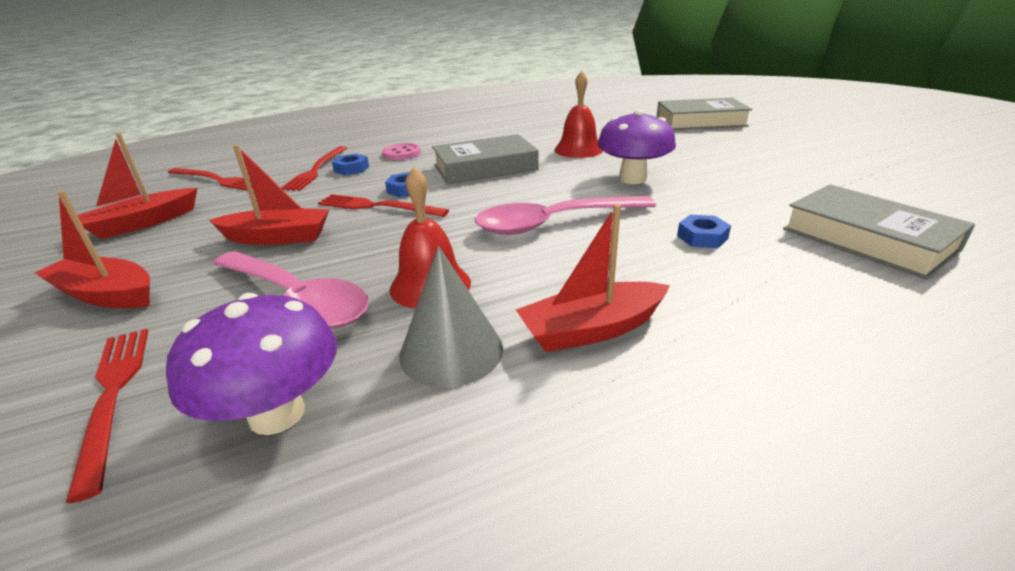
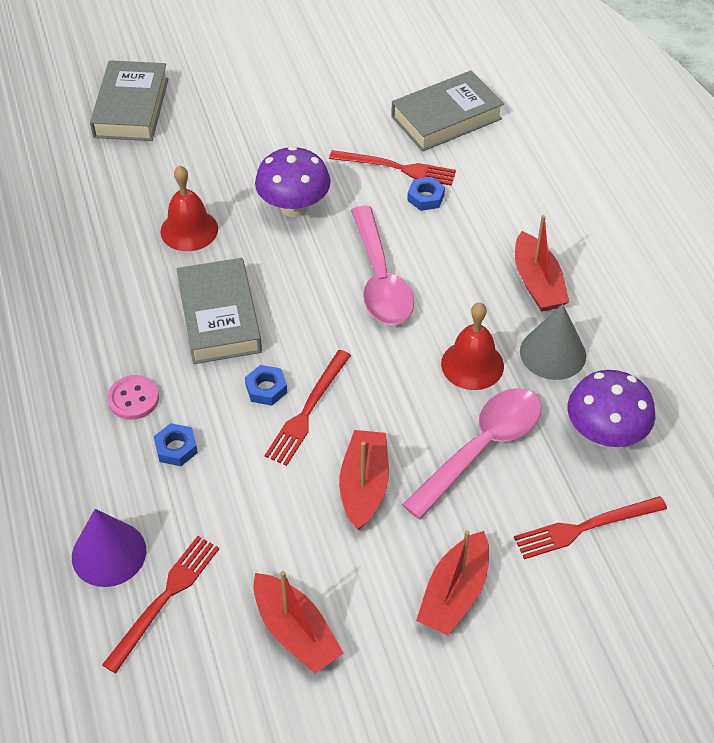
camera: 85 degrees left, 20 degrees up
red fork [281,146,347,191] -> red fork moved to [329,150,456,186]
none -> purple cone [72,509,146,587]

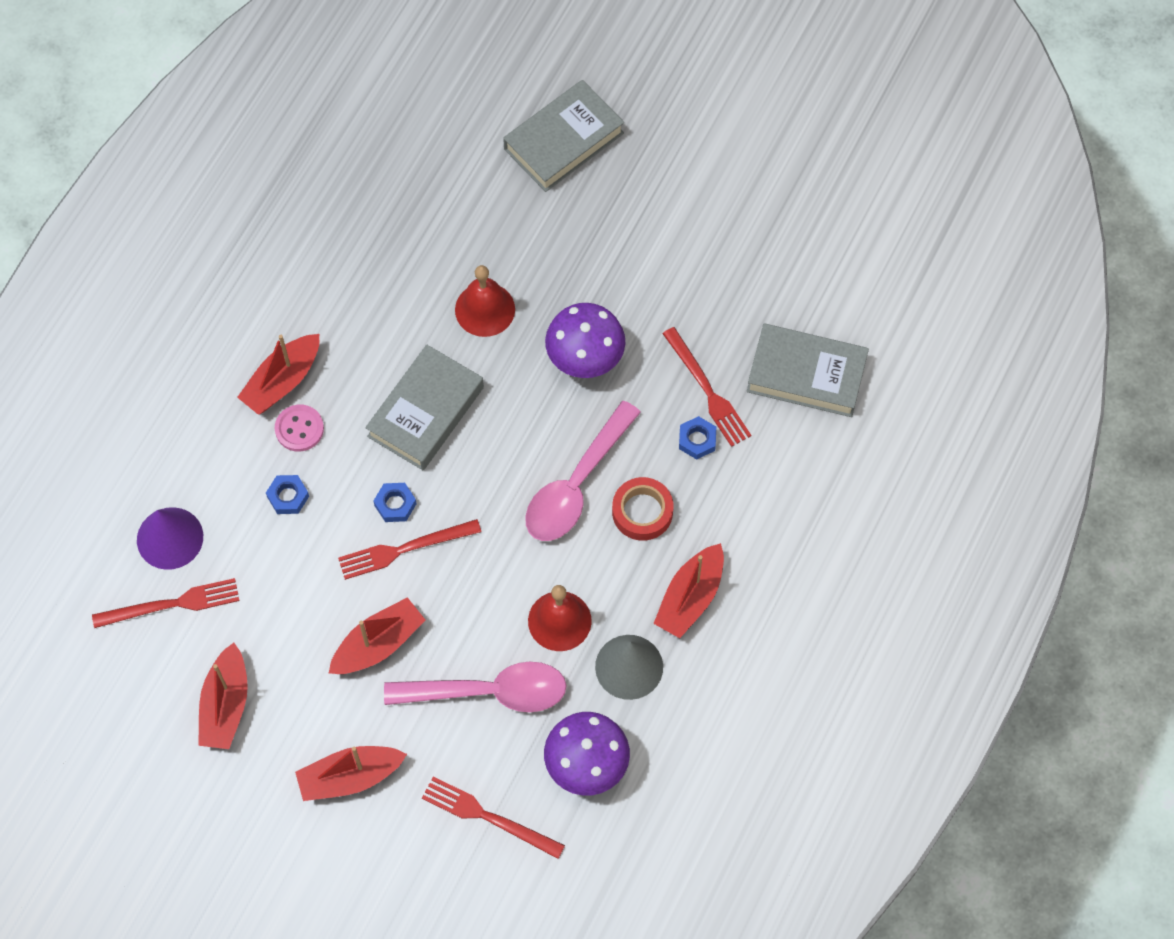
camera: 45 degrees right, 15 degrees up
none -> red boat [237,334,319,415]
none -> red tape [612,477,674,541]

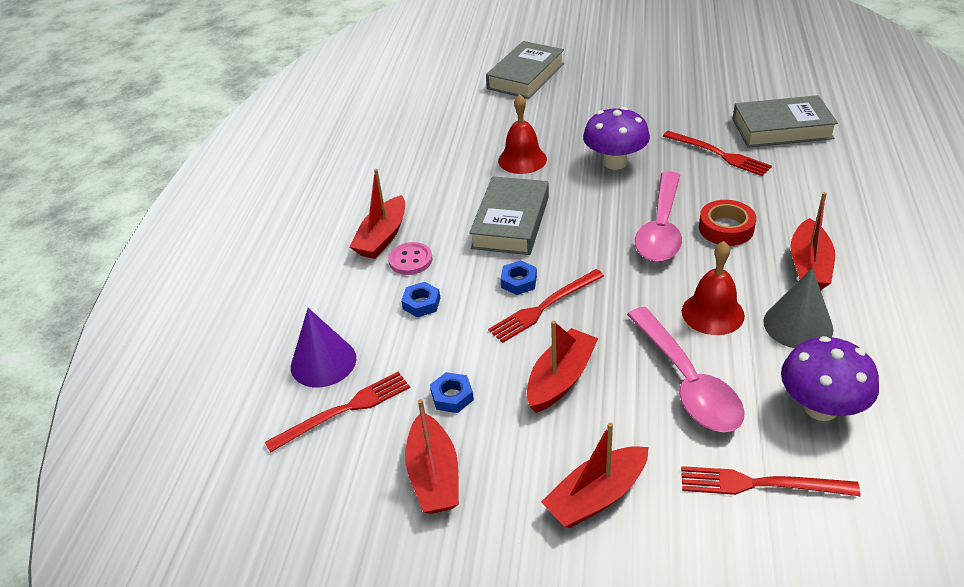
camera: 15 degrees left, 25 degrees down
pink spoon [384,662,567,712] -> pink spoon turned 90 degrees clockwise [627,307,745,432]
blue nut [679,416,716,460] -> blue nut moved to [430,372,474,413]

